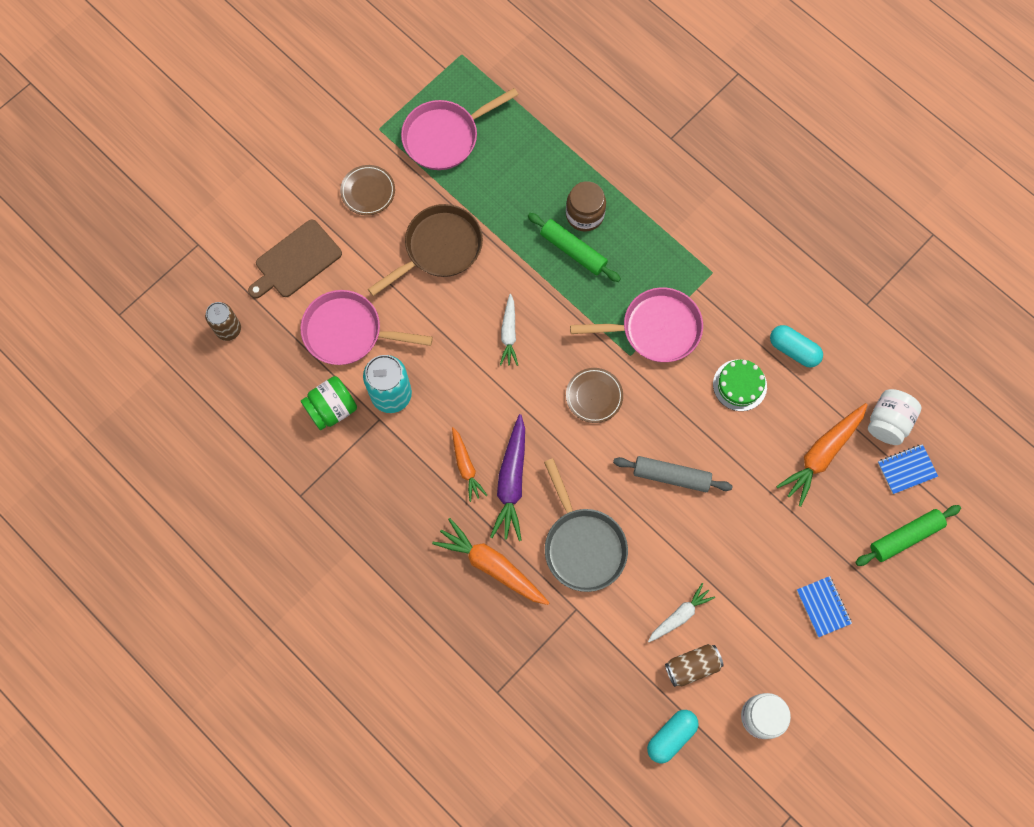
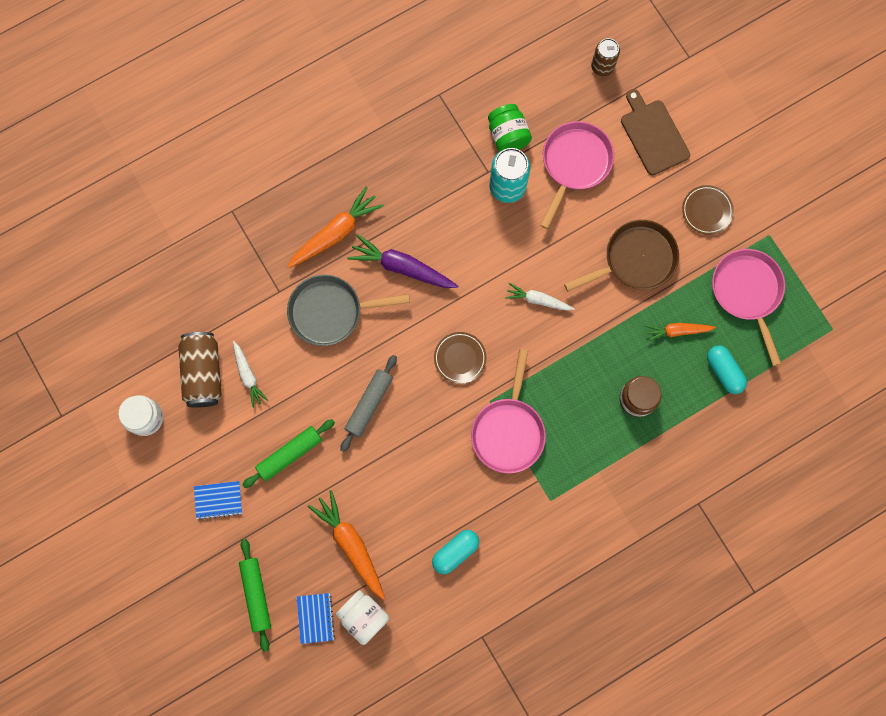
camera: 105 degrees right, 5 degrees up
brown pan [368,204,483,296] -> brown pan turned 90 degrees counterclockwise [564,220,679,292]
orange carrot [452,427,487,502] -> orange carrot moved to [645,323,716,342]
green rolling pin [528,213,621,282] -> green rolling pin moved to [242,419,335,488]
turquoise capsule [647,710,698,763] -> turquoise capsule moved to [707,345,747,394]
brown can [665,644,724,687] -> brown can [178,332,222,408], size x1.53
green cake [713,359,767,411] -> none

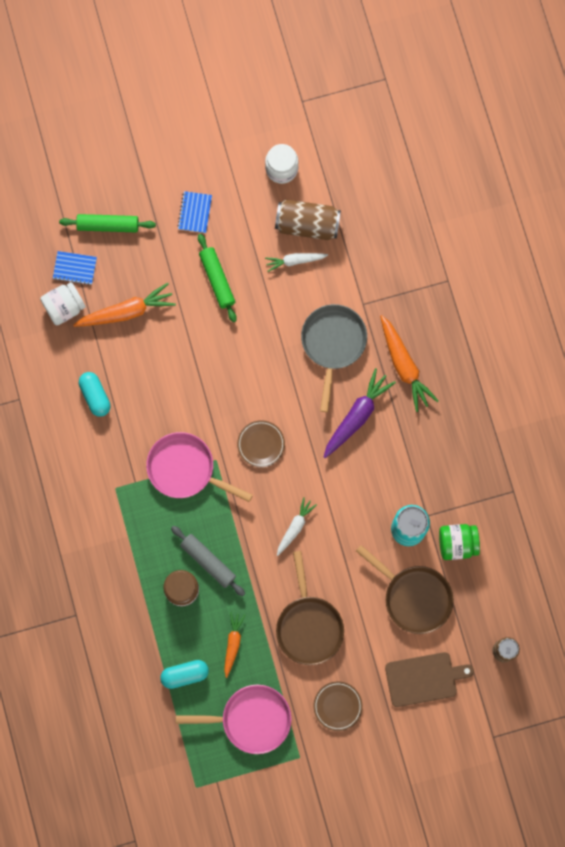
camera: 105 degrees right, 0 degrees up
grey rolling pin [340,355,397,452] -> grey rolling pin moved to [171,526,245,596]
pink pan [540,121,614,229] -> brown pan [356,545,454,634]

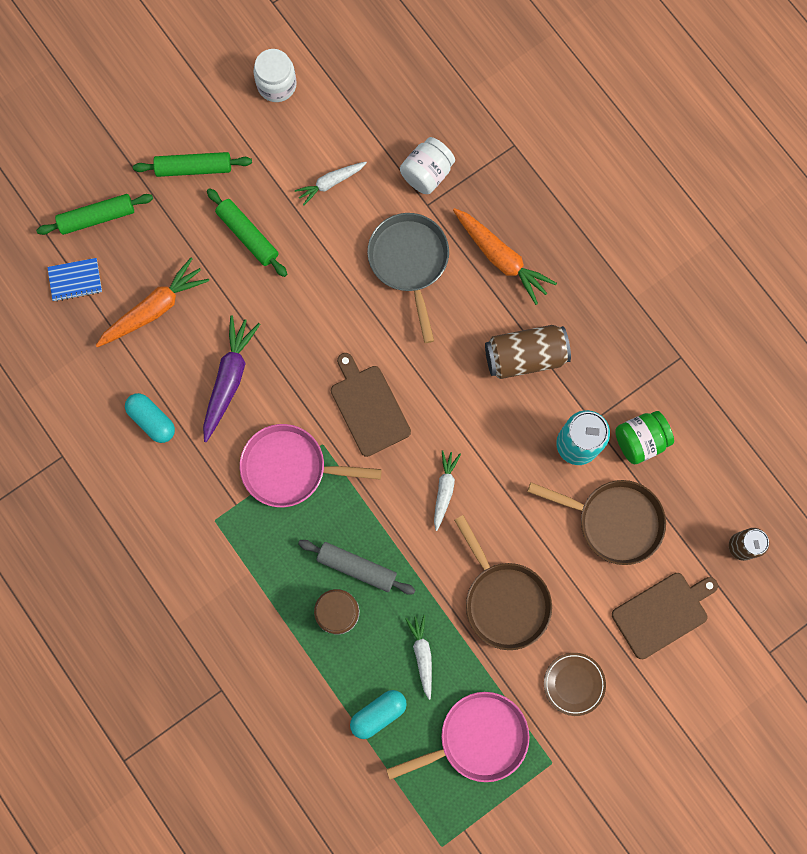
camera: 20 degrees left, 0 degrees up
white jar [40,282,86,325] -> white jar moved to [400,137,455,194]
blue notebook [177,191,212,233] -> green rolling pin [133,152,252,177]
orange carrot [224,612,245,678] -> white carrot [406,615,432,700]
brown plate [237,420,285,468] -> brown cutting board [331,353,411,457]
brown can [275,199,341,240] -> brown can moved to [485,325,571,379]
purple carrot [324,368,396,458] -> purple carrot moved to [203,315,260,442]

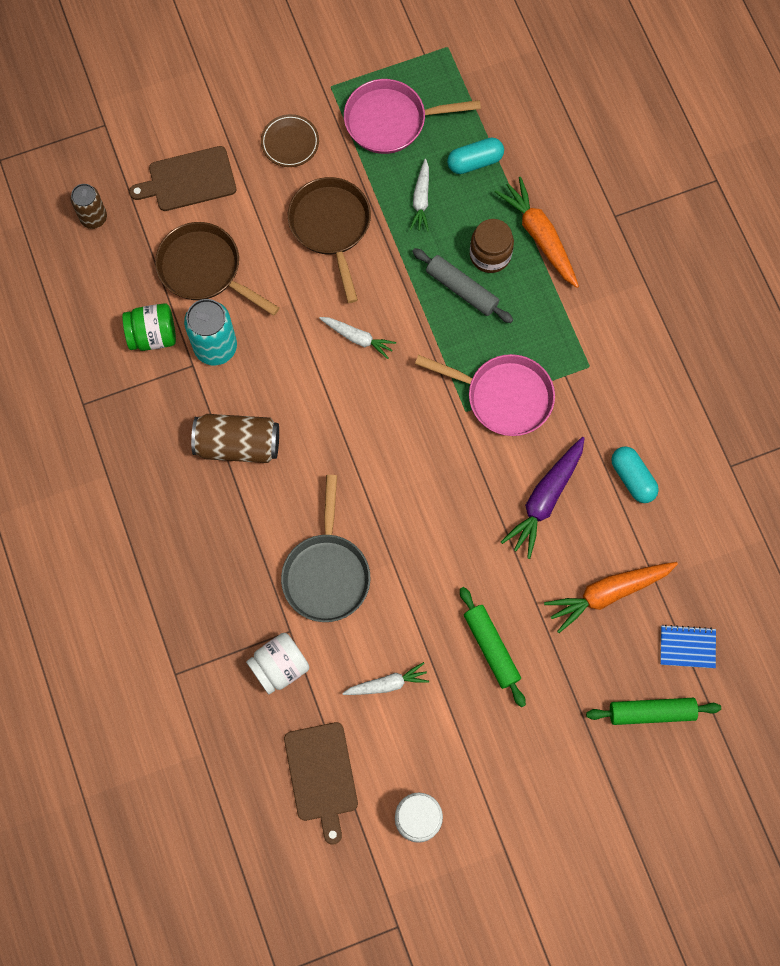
camera: 165 degrees left, 5 degrees down
green rolling pin [133,152,252,177] -> none
brown cutting board [331,353,411,457] -> brown cutting board moved to [284,722,358,845]
white carrot [434,450,461,531] -> white carrot turned 90 degrees counterclockwise [319,317,396,359]
orange carrot [453,208,557,305] -> orange carrot moved to [495,177,579,288]

